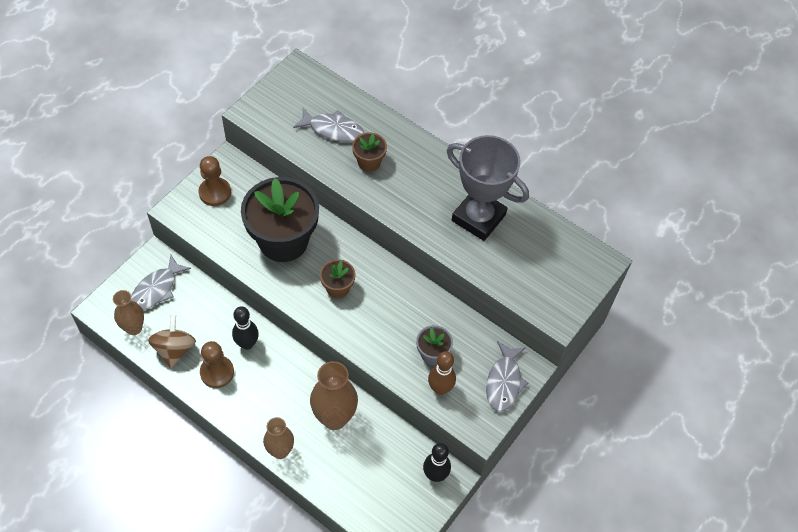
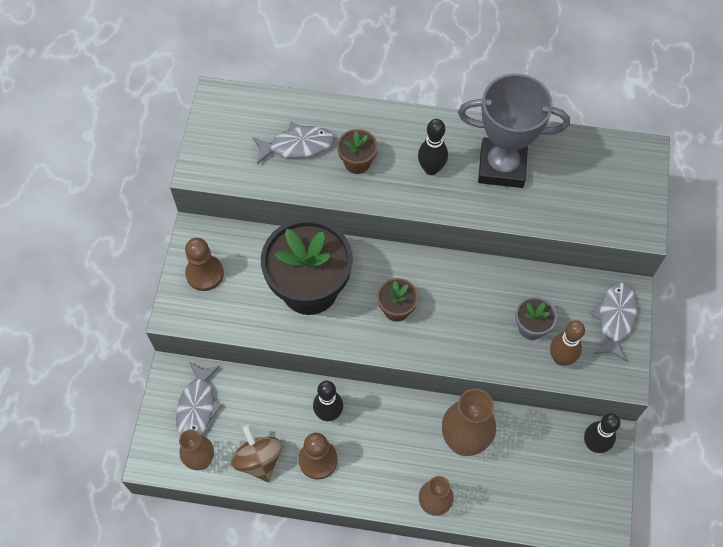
camera: 25 degrees left, 5 degrees up
grey fish [486,341,528,411] -> grey fish turned 150 degrees counterclockwise [590,282,637,362]
none -> black bowling pin [418,119,448,175]

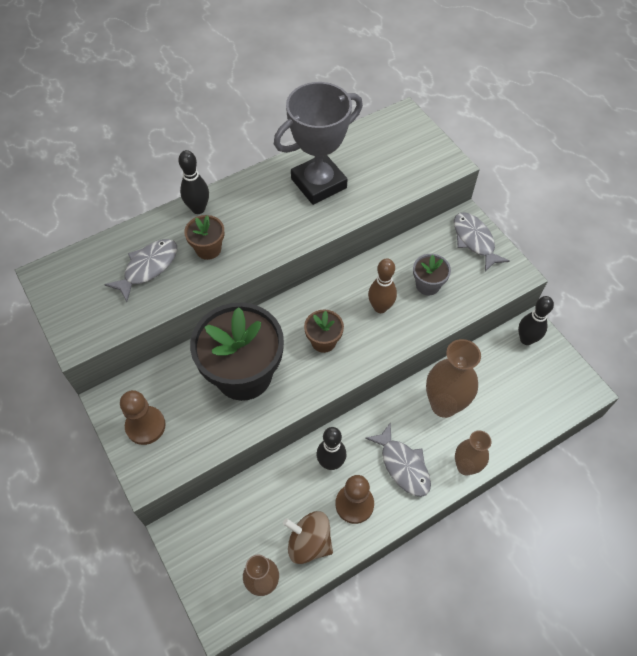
camera: 40 degrees left, 5 degrees down
grey fish [176,362,223,435] -> grey fish moved to [365,422,431,497]
black bowling pin [418,119,448,175] -> black bowling pin moved to [179,150,209,214]
brown bowling pin [550,320,585,365] -> brown bowling pin moved to [368,258,397,313]

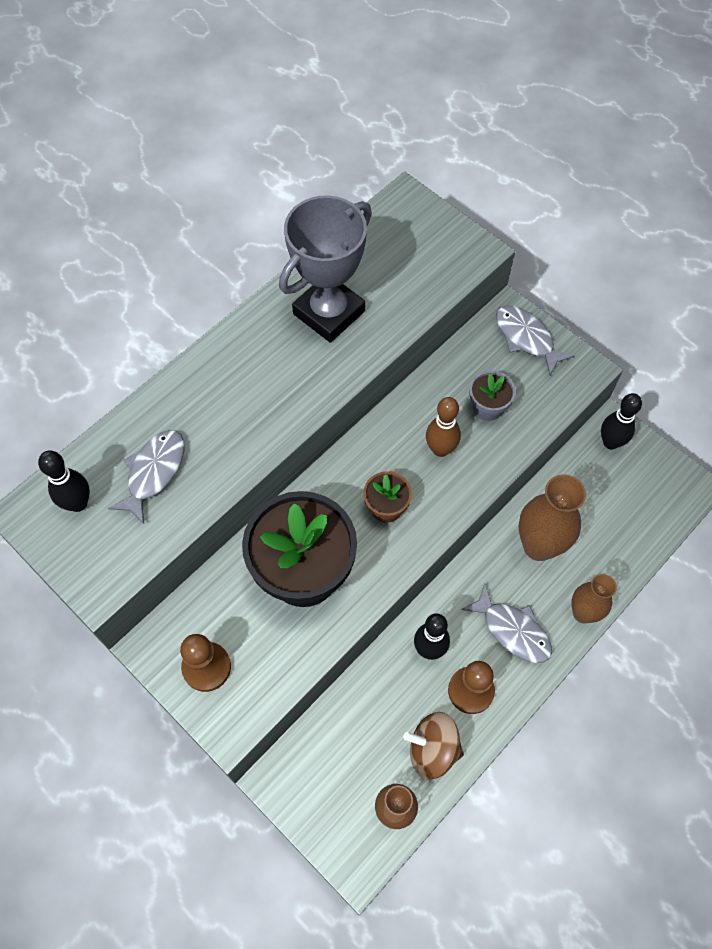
camera: 15 degrees left, 5 degrees up
black bowling pin [179,150,209,214] -> black bowling pin moved to [38,451,90,512]
brown flower pot [184,215,224,260] -> none

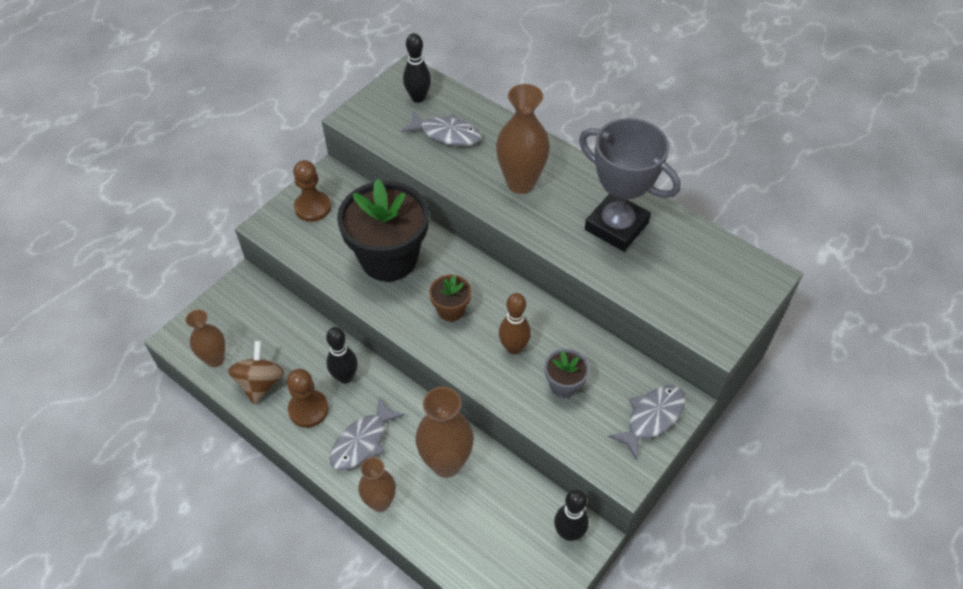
camera: 85 degrees right, 10 degrees down
none -> brown vase [496,84,550,194]

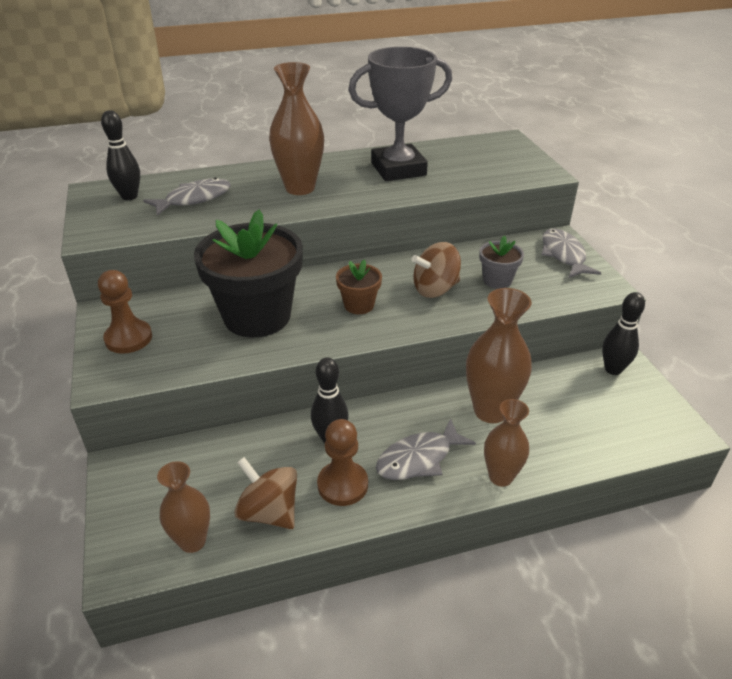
camera: 55 degrees left, 15 degrees down
grey fish [330,397,405,470] -> grey fish turned 75 degrees clockwise [376,418,476,480]
brown bowling pin [499,293,531,354] -> brown spinning top [412,242,461,298]

